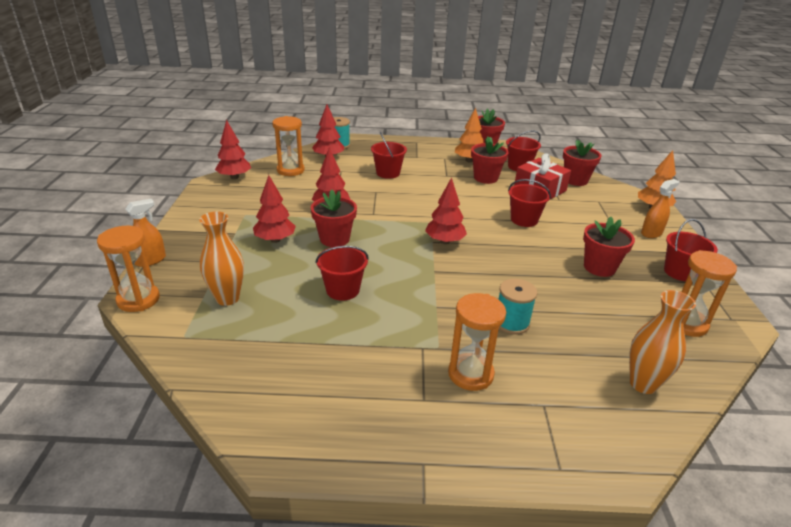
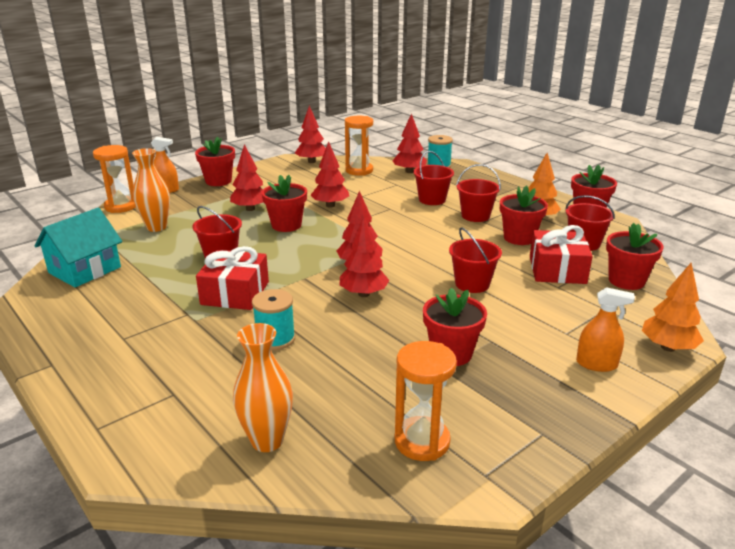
camera: 50 degrees right, 5 degrees down
orange hourglass [448,293,506,391] -> none
red bucket [664,219,718,281] -> red bucket moved to [456,164,501,222]
none -> turquoise house [34,208,122,287]
none -> red flower pot [195,137,235,186]
none -> red gift [196,246,269,310]
none -> red tree [340,216,389,297]

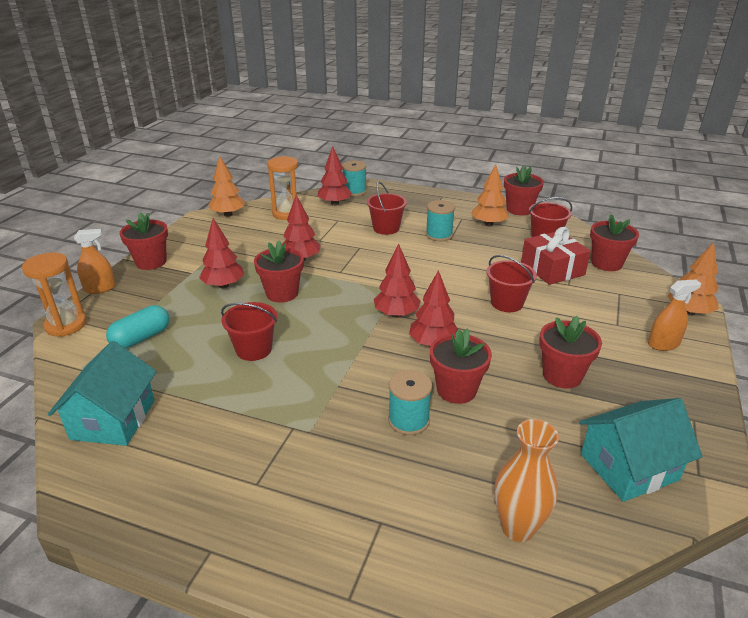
camera: 30 degrees left, 5 degrees up
orange vase [132,148,170,232] -> turquoise capsule [106,305,170,349]
red gift [196,246,269,310] -> none
red tree [295,105,326,163] -> orange tree [208,156,245,217]
orange hourglass [395,341,457,461] -> turquoise house [579,398,703,502]
red bucket [456,164,501,222] -> turquoise spool [426,200,455,241]
red flower pot [500,185,548,245] -> red flower pot moved to [430,329,492,404]

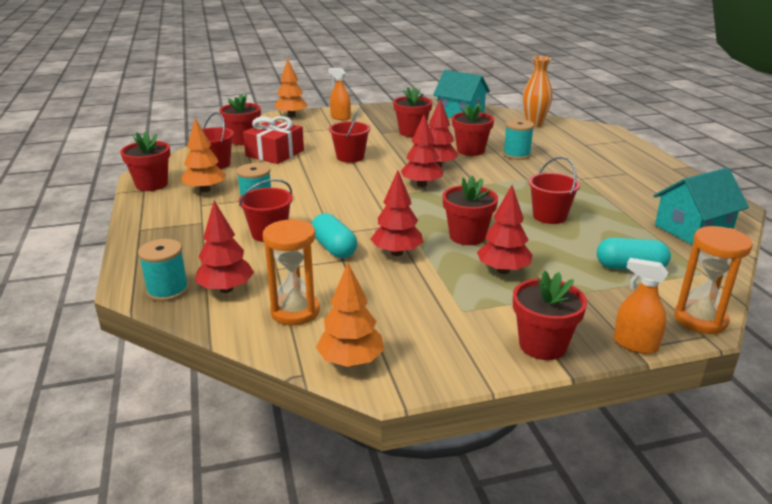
camera: 125 degrees left, 5 degrees down
none -> turquoise capsule [311,213,357,258]

